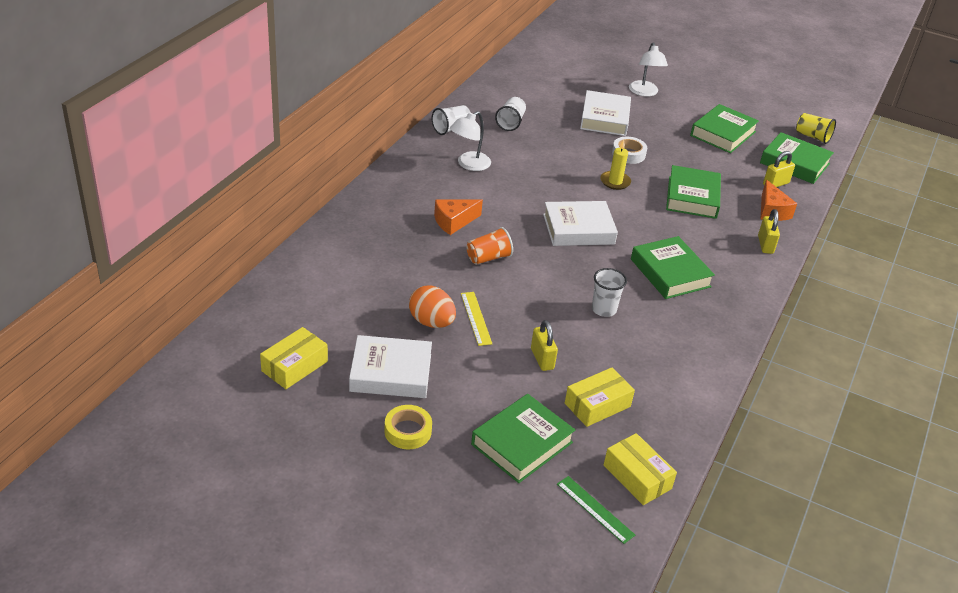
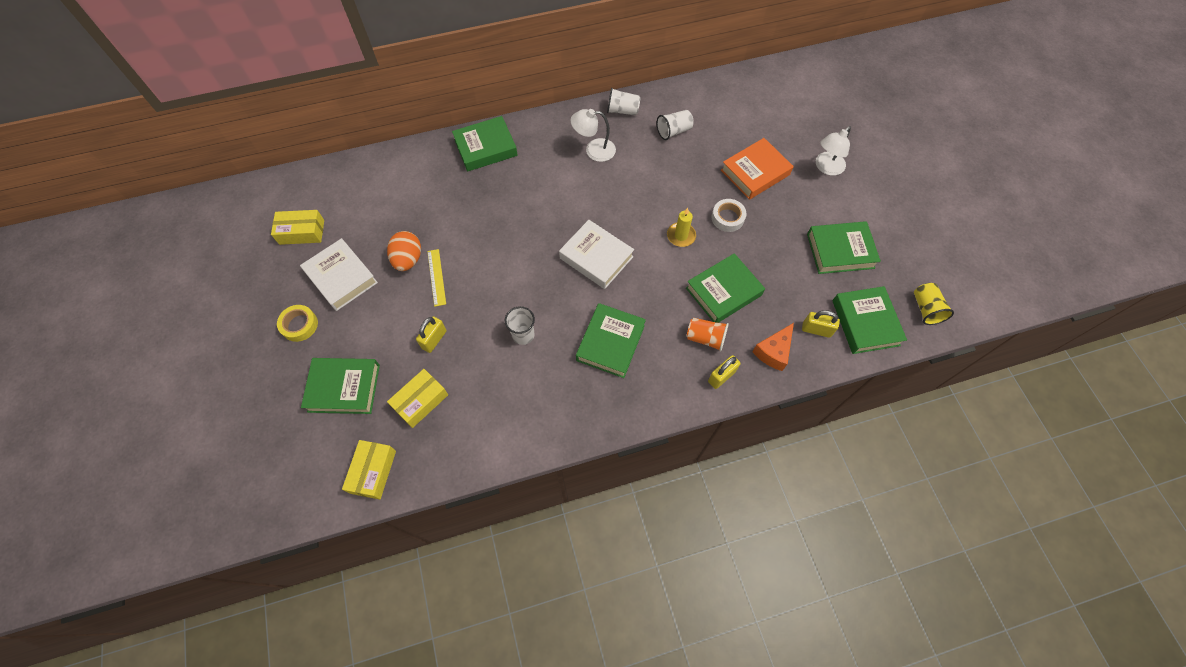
camera: 50 degrees right, 25 degrees up
orange cheese [434,199,483,235] -> none
yellow ruler [461,292,492,346] -> yellow ruler turned 45 degrees counterclockwise [427,249,446,307]
orange cup [467,227,513,265] -> orange cup moved to [686,318,729,351]
green ruler [557,476,635,544] -> none
yellow box [565,367,635,427] -> yellow box turned 60 degrees counterclockwise [387,369,448,428]
white book [580,90,631,136] -> orange book [721,138,794,200]
none -> green book [452,116,518,172]

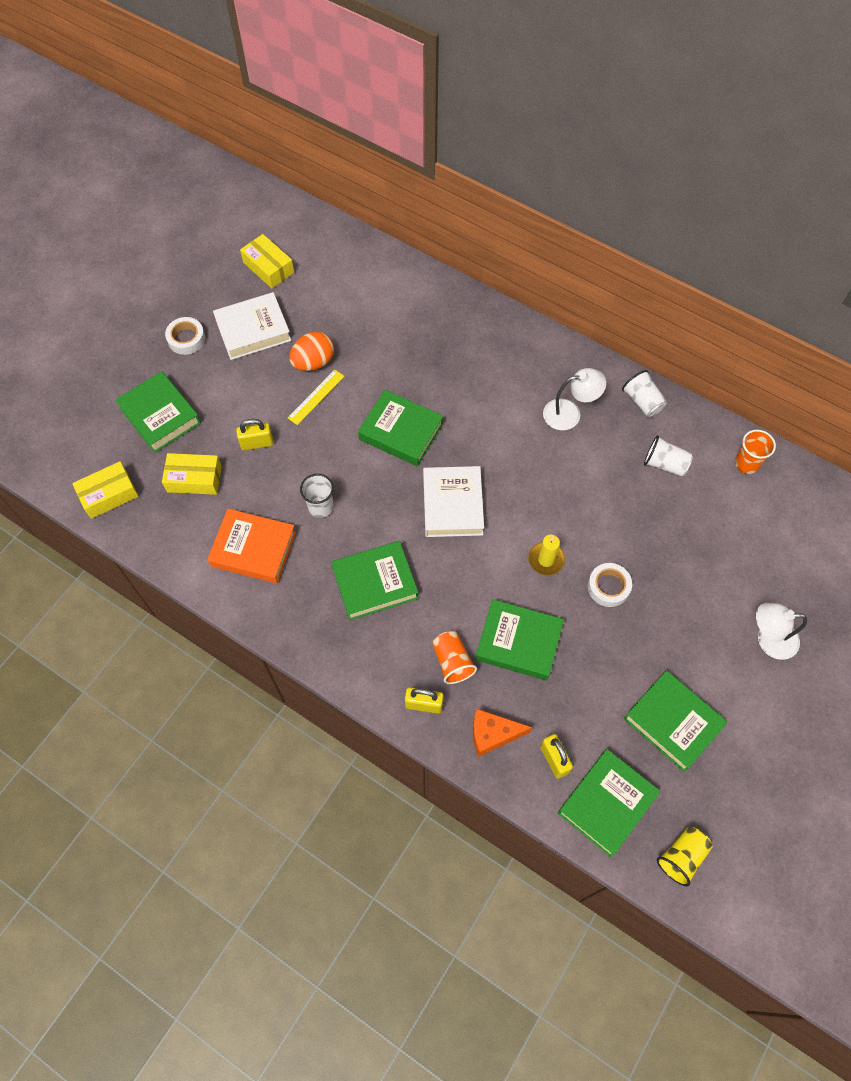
camera: 50 degrees right, 0 degrees up
yellow tape [277,305,318,342] -> white tape [165,317,205,355]
white book [300,238,378,311] -> white book turned 60 degrees clockwise [213,292,291,360]
green book [452,116,518,172] -> green book moved to [358,390,443,466]
white lamp [571,109,616,162] -> white lamp turned 120 degrees clockwise [543,368,606,430]
orange book [721,138,794,200] -> orange book moved to [207,509,296,584]
none -> orange cup [735,430,776,474]

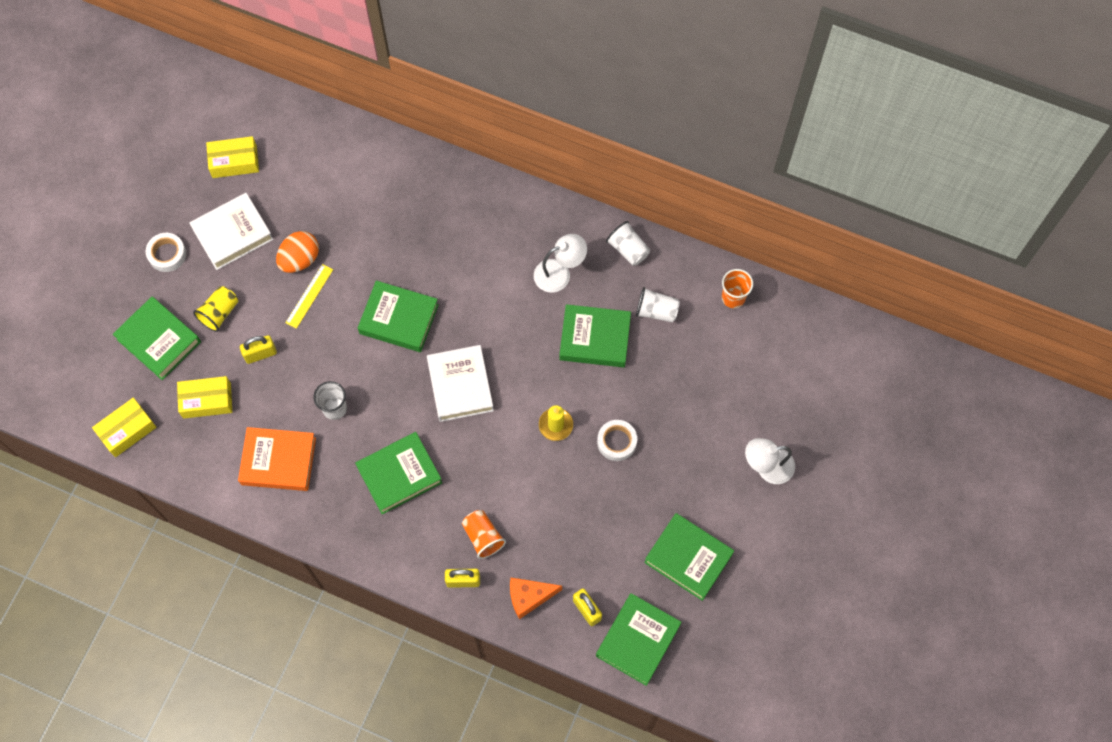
camera: 10 degrees left, 5 degrees up
yellow box [240,234,294,288] -> yellow box turned 45 degrees counterclockwise [206,136,259,178]
green book [475,599,564,681] -> green book moved to [559,304,631,367]
yellow cup [657,827,712,886] -> yellow cup moved to [193,286,238,332]

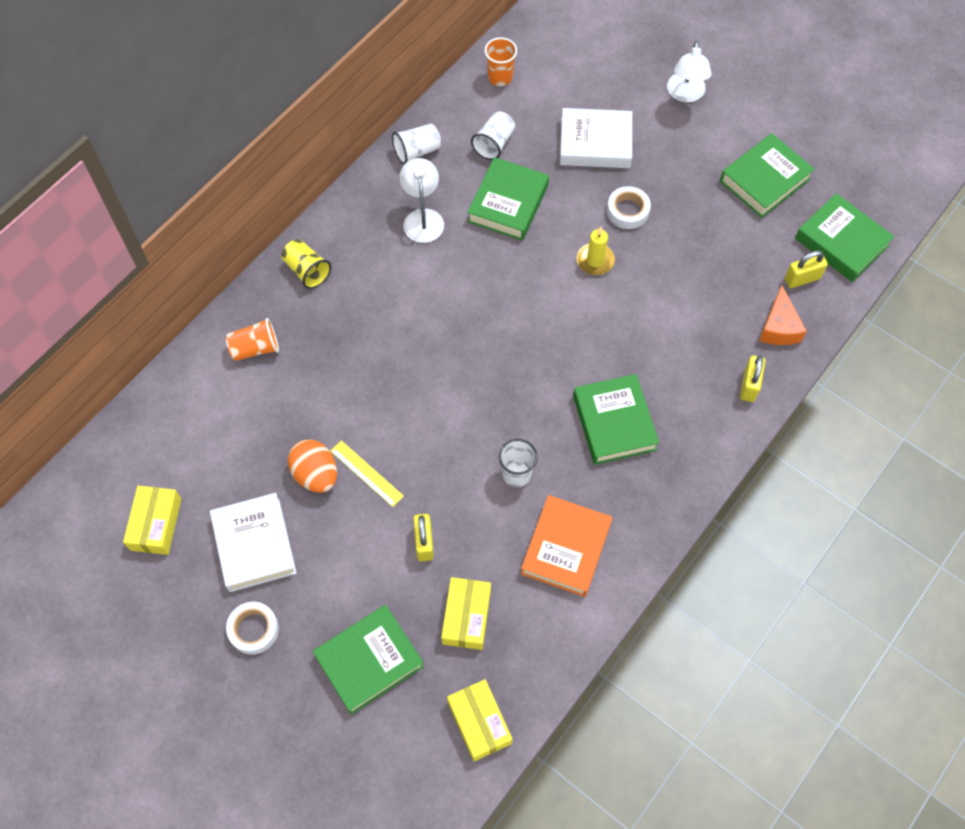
camera: 75 degrees left, 5 degrees down
yellow cup [193,286,238,332] -> yellow cup moved to [281,239,331,289]
green book [358,281,439,352] -> none
white book [427,345,494,422] -> white book moved to [560,108,632,168]
orange cup [462,510,506,559] -> orange cup moved to [226,318,279,361]

